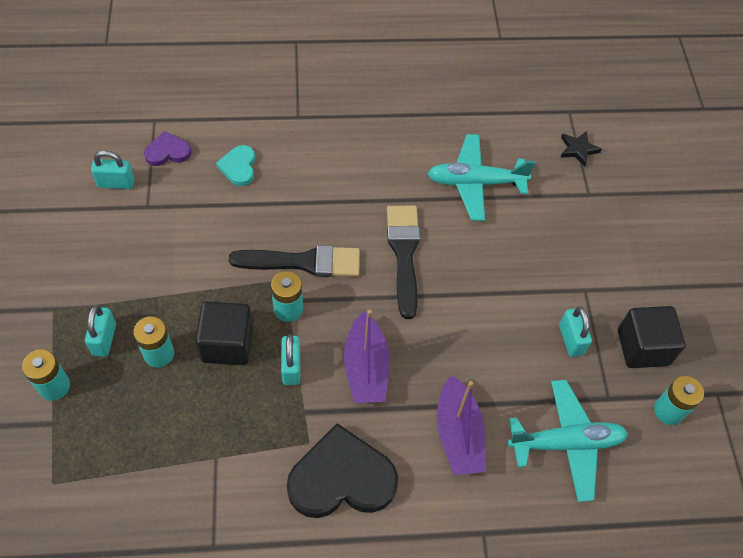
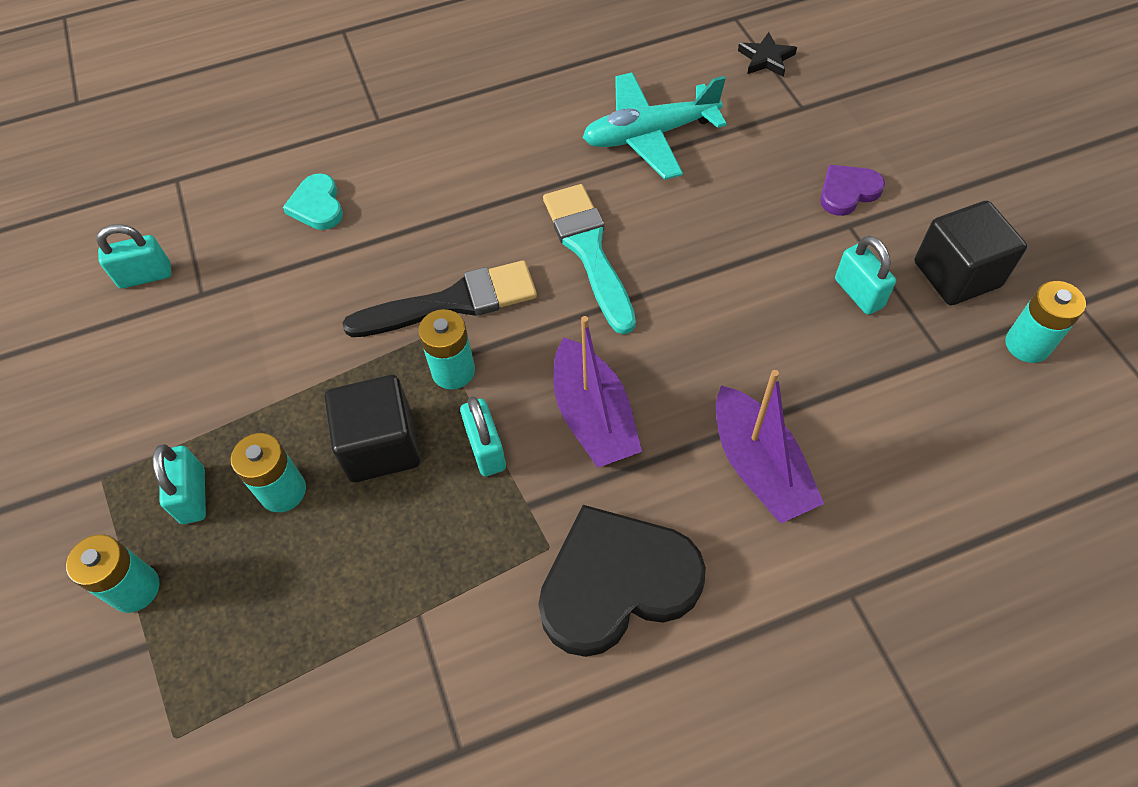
camera: 10 degrees left, 0 degrees up
purple heart [144,131,191,166] -> purple heart moved to [820,165,885,216]
black brush [387,206,420,319] -> turquoise brush [543,184,636,334]
turquoise plane [507,380,628,502] -> none

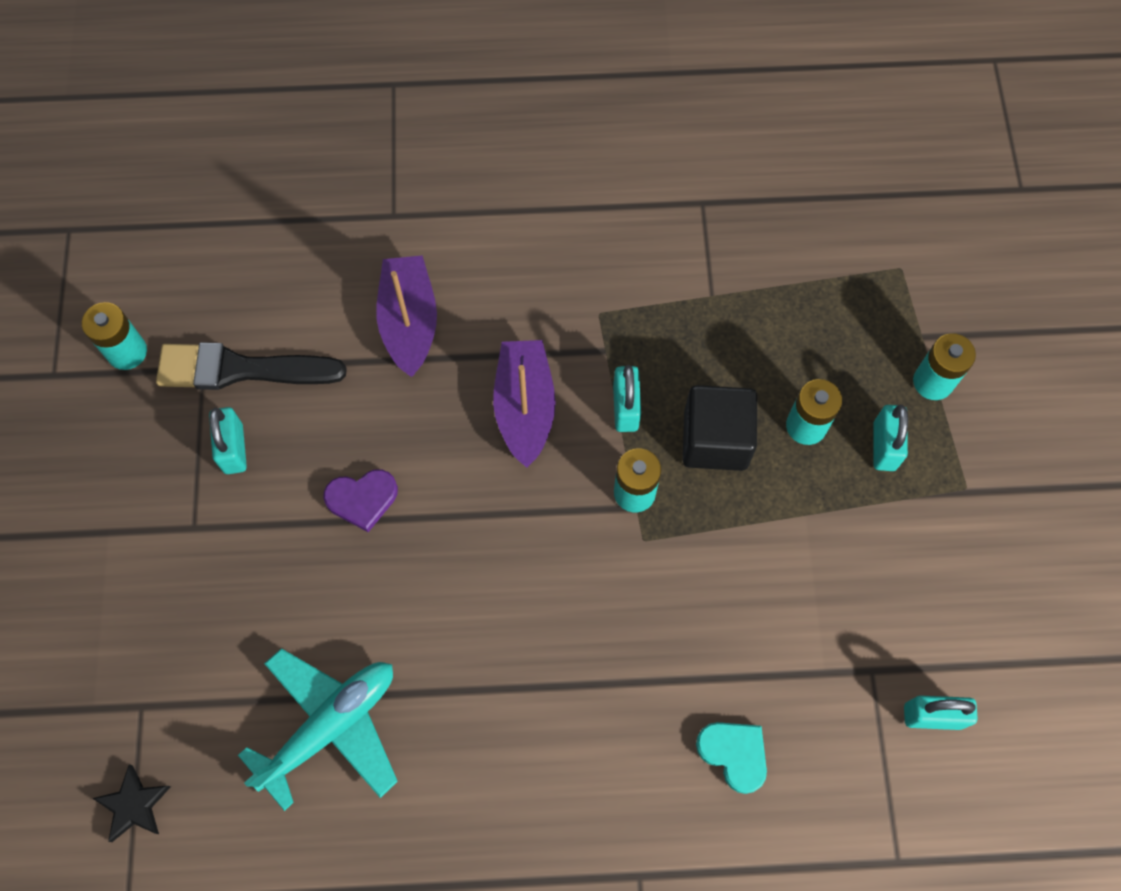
camera: 165 degrees left, 10 degrees up
turquoise heart [283,173,343,230] -> turquoise heart turned 45 degrees counterclockwise [696,722,767,794]
black brush [342,260,537,337] -> black brush moved to [156,342,347,390]
black heart [538,505,706,657] -> none
turquoise brush [543,184,636,334] -> none
turquoise plane [583,72,727,180] -> turquoise plane turned 45 degrees counterclockwise [238,648,398,811]
purple heart [820,165,885,216] -> purple heart moved to [323,469,398,532]
black cube [914,201,1027,305] -> none

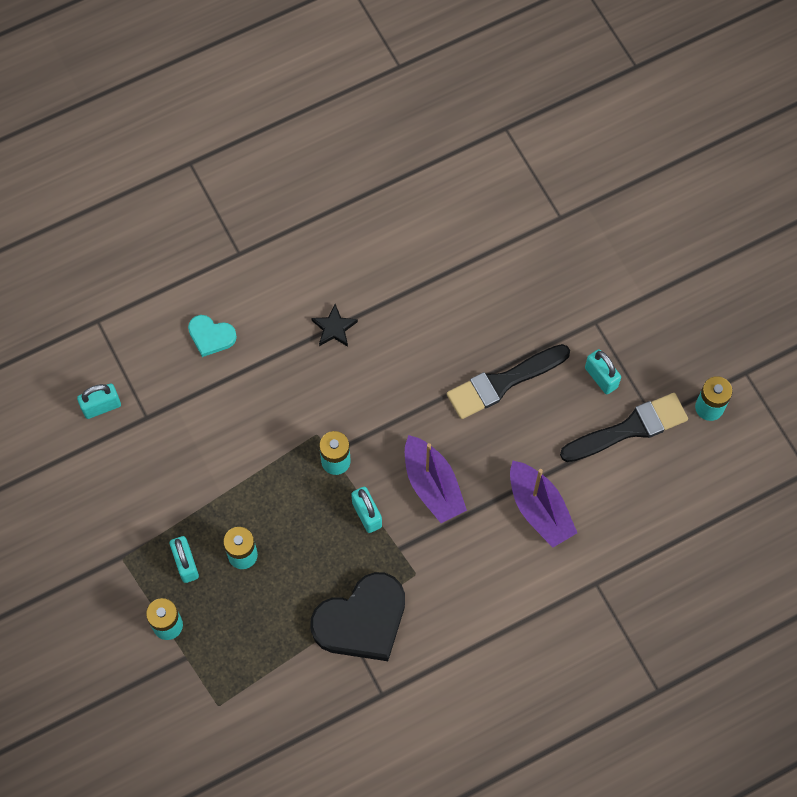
camera: 155 degrees right, 0 degrees up
black star [92,764,171,842] -> black star moved to [311,304,358,347]
turquoise plane [238,648,398,811] -> none
purple heart [323,469,398,532] -> black brush [447,344,570,419]
black cube [683,385,757,471] -> none
none -> black heart [310,572,405,661]

